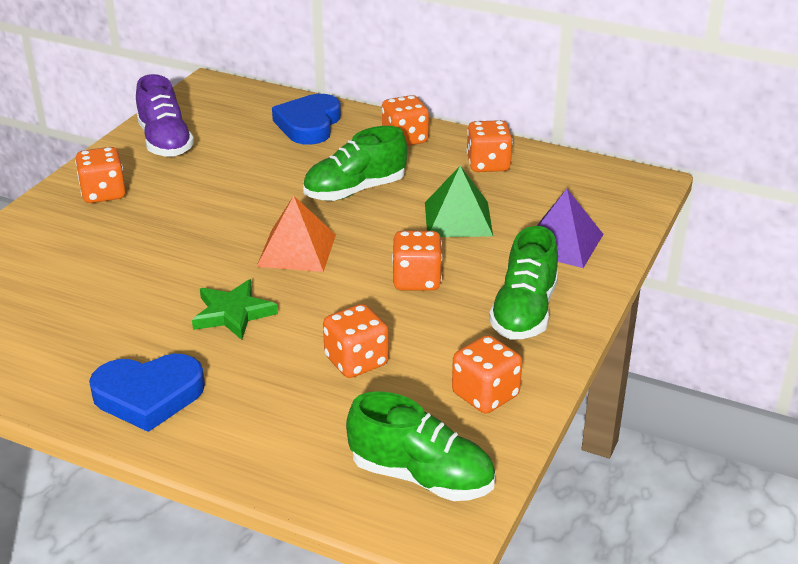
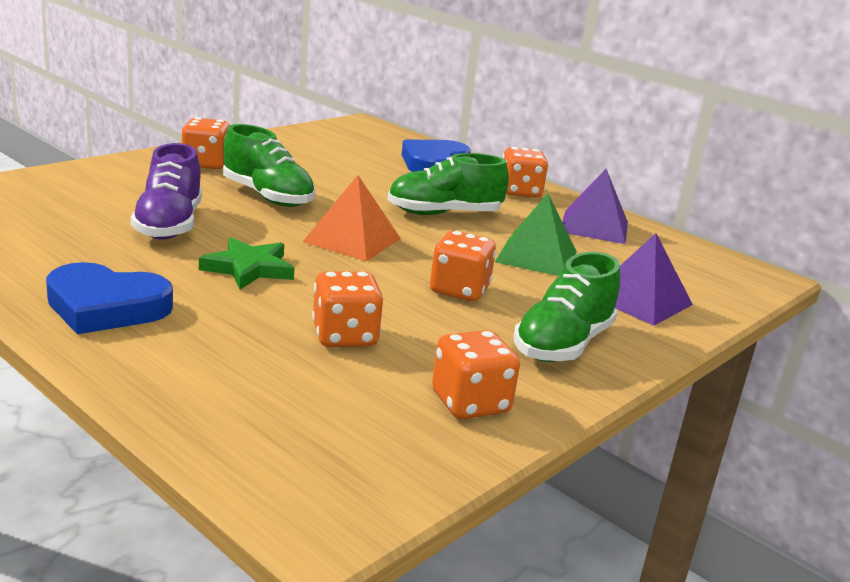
camera: 15 degrees right, 10 degrees down
purple shoe [136,74,194,157] -> purple shoe moved to [131,143,202,240]
green shoe [346,391,495,501] -> green shoe moved to [223,124,315,207]
orange dice [466,120,513,172] -> purple pyramid [562,169,628,244]

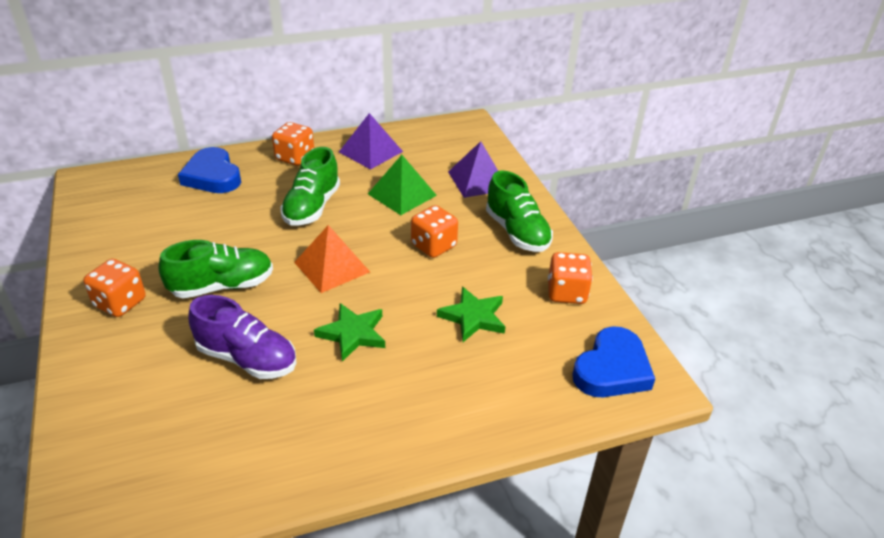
camera: 60 degrees left, 15 degrees up
blue heart [46,262,173,334] -> blue heart moved to [572,326,655,397]
orange dice [312,271,383,347] -> green star [437,287,506,342]

